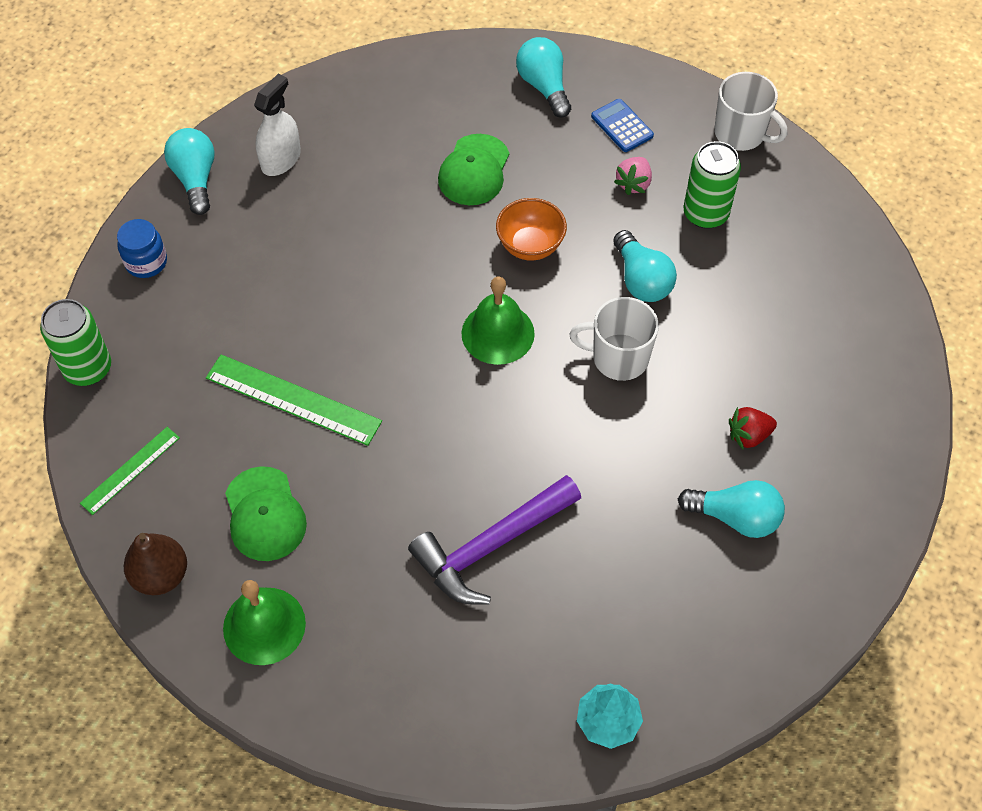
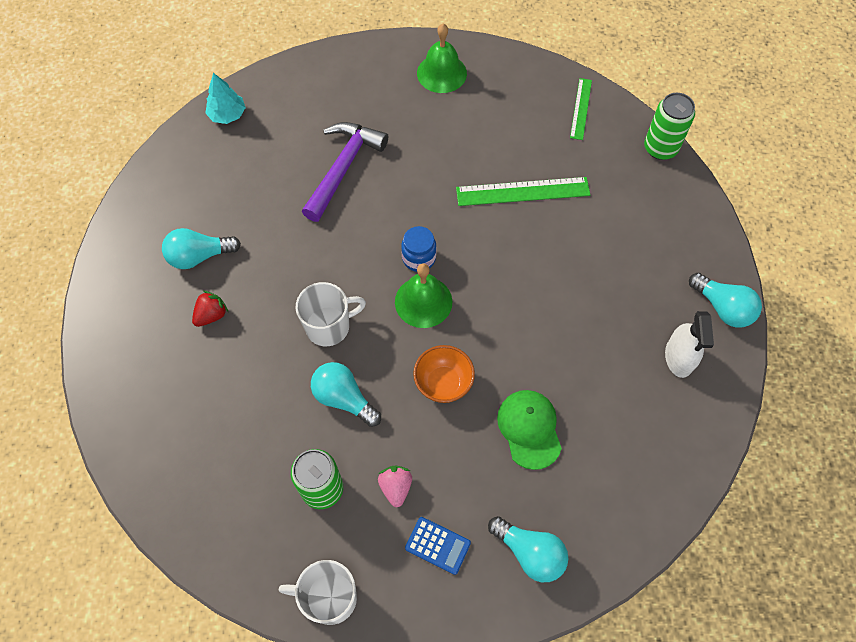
camera: 150 degrees right, 5 degrees up
blue jar [117,219,167,278] -> blue jar moved to [401,226,437,272]
brown pear [124,533,187,595] -> none
green cap [225,466,307,561] -> none

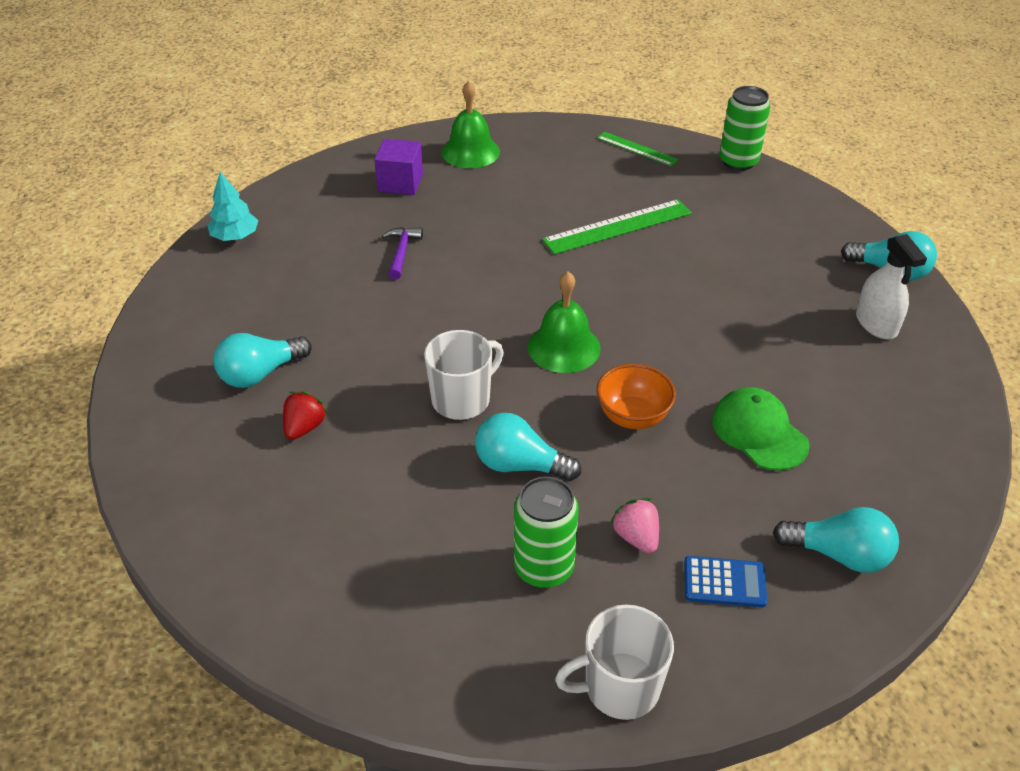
camera: 20 degrees left, 20 degrees down
purple hammer [302,122,388,222] -> purple hammer [382,227,423,280], size x0.51
blue jar [401,226,437,272] -> none
green ruler [570,78,592,140] -> green ruler turned 45 degrees counterclockwise [597,132,679,167]
none -> purple cube [374,139,423,195]

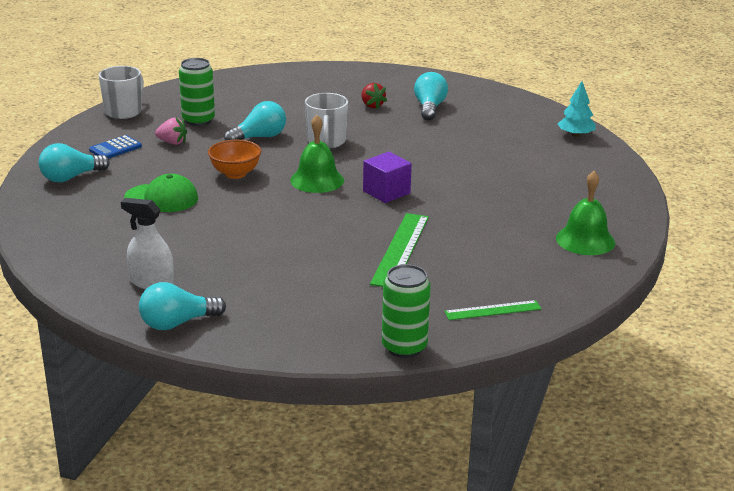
camera: 130 degrees right, 15 degrees down
purple cube [374,139,423,195] -> purple cube moved to [363,152,412,203]
purple hammer [382,227,423,280] -> none

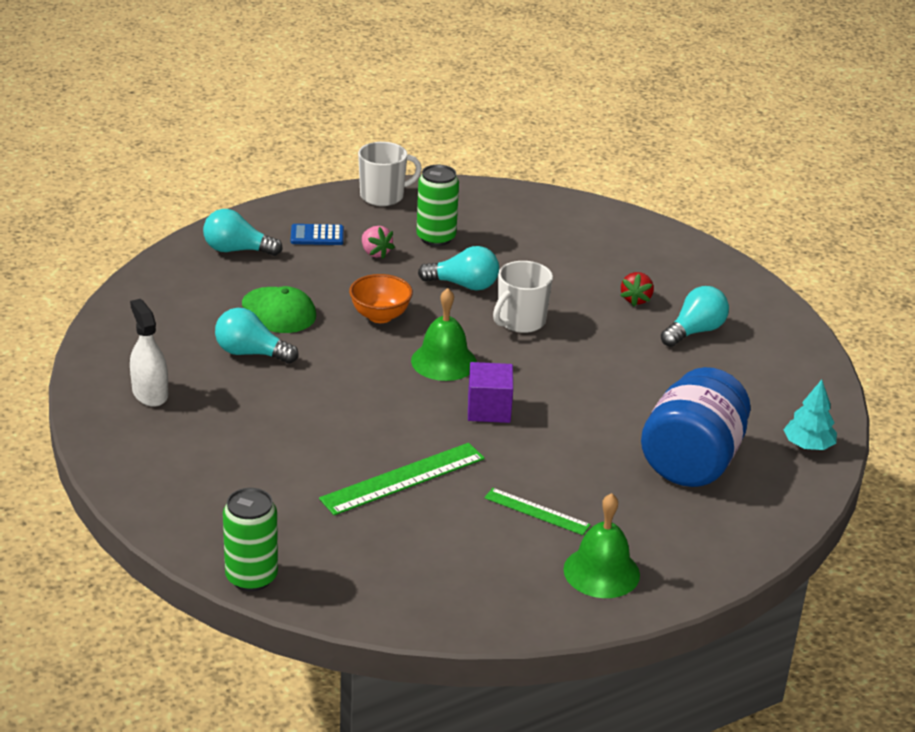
camera: 40 degrees right, 5 degrees up
turquoise light bulb [139,282,226,330] -> turquoise light bulb moved to [215,308,299,364]
green ruler [444,300,541,320] -> green ruler moved to [484,488,591,535]
none -> blue jar [641,367,751,487]

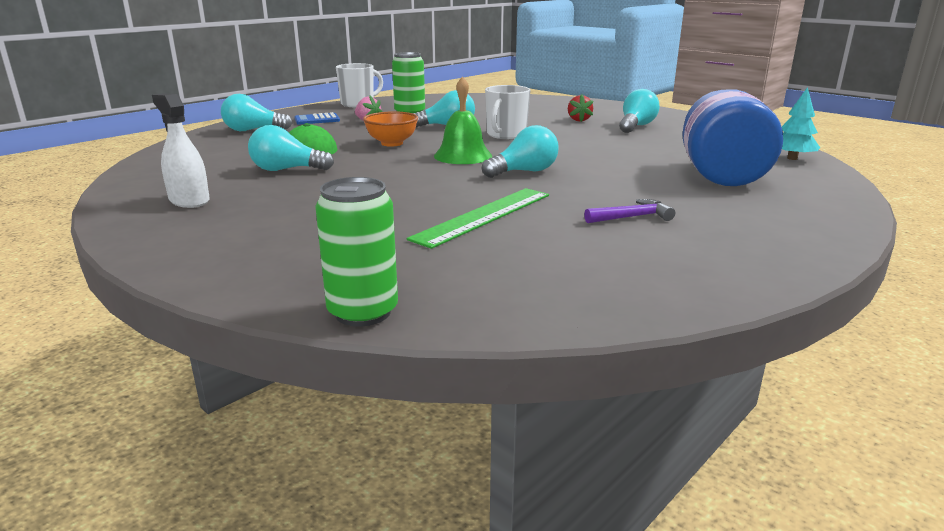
camera: 15 degrees left, 10 degrees down
purple cube [468,362,513,423] -> turquoise light bulb [482,125,559,178]
green ruler [484,488,591,535] -> purple hammer [584,199,675,223]
green bell [563,493,640,598] -> none

